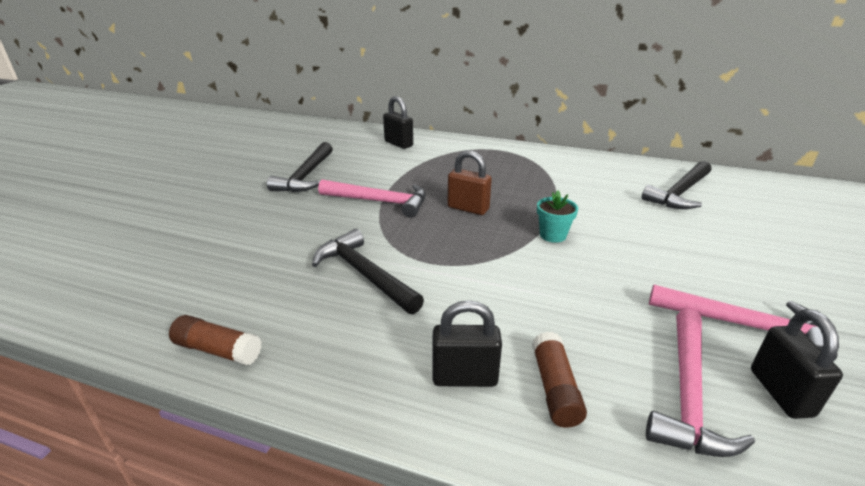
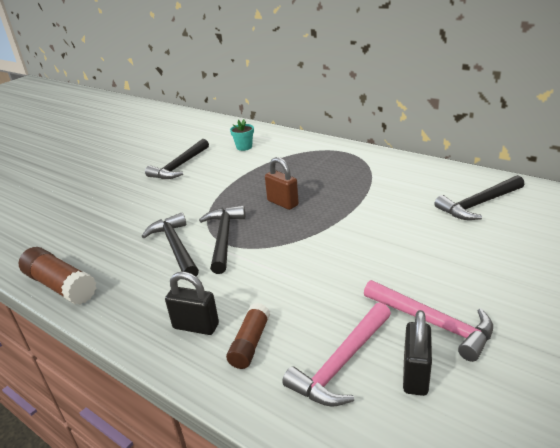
camera: 20 degrees right, 0 degrees up
brown glue stick [169,315,261,365] -> brown glue stick [19,247,96,305], size x1.56
pink hammer [318,179,426,218] -> none
black padlock [383,96,413,149] -> none
turquoise flower pot [537,191,578,243] -> turquoise flower pot moved to [230,119,254,151]
none -> black hammer [199,205,245,274]

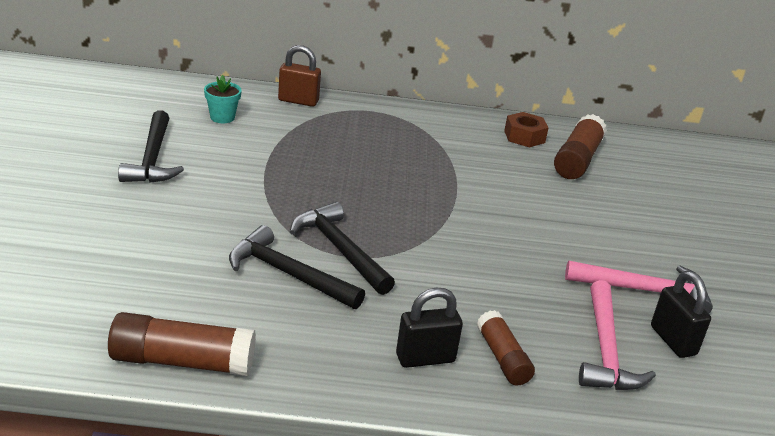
camera: 40 degrees left, 0 degrees up
brown padlock [265,157,299,210] -> brown padlock moved to [278,45,321,107]
black hammer [434,175,524,220] -> brown glue stick [554,114,607,179]
none -> brown nut [504,112,548,147]

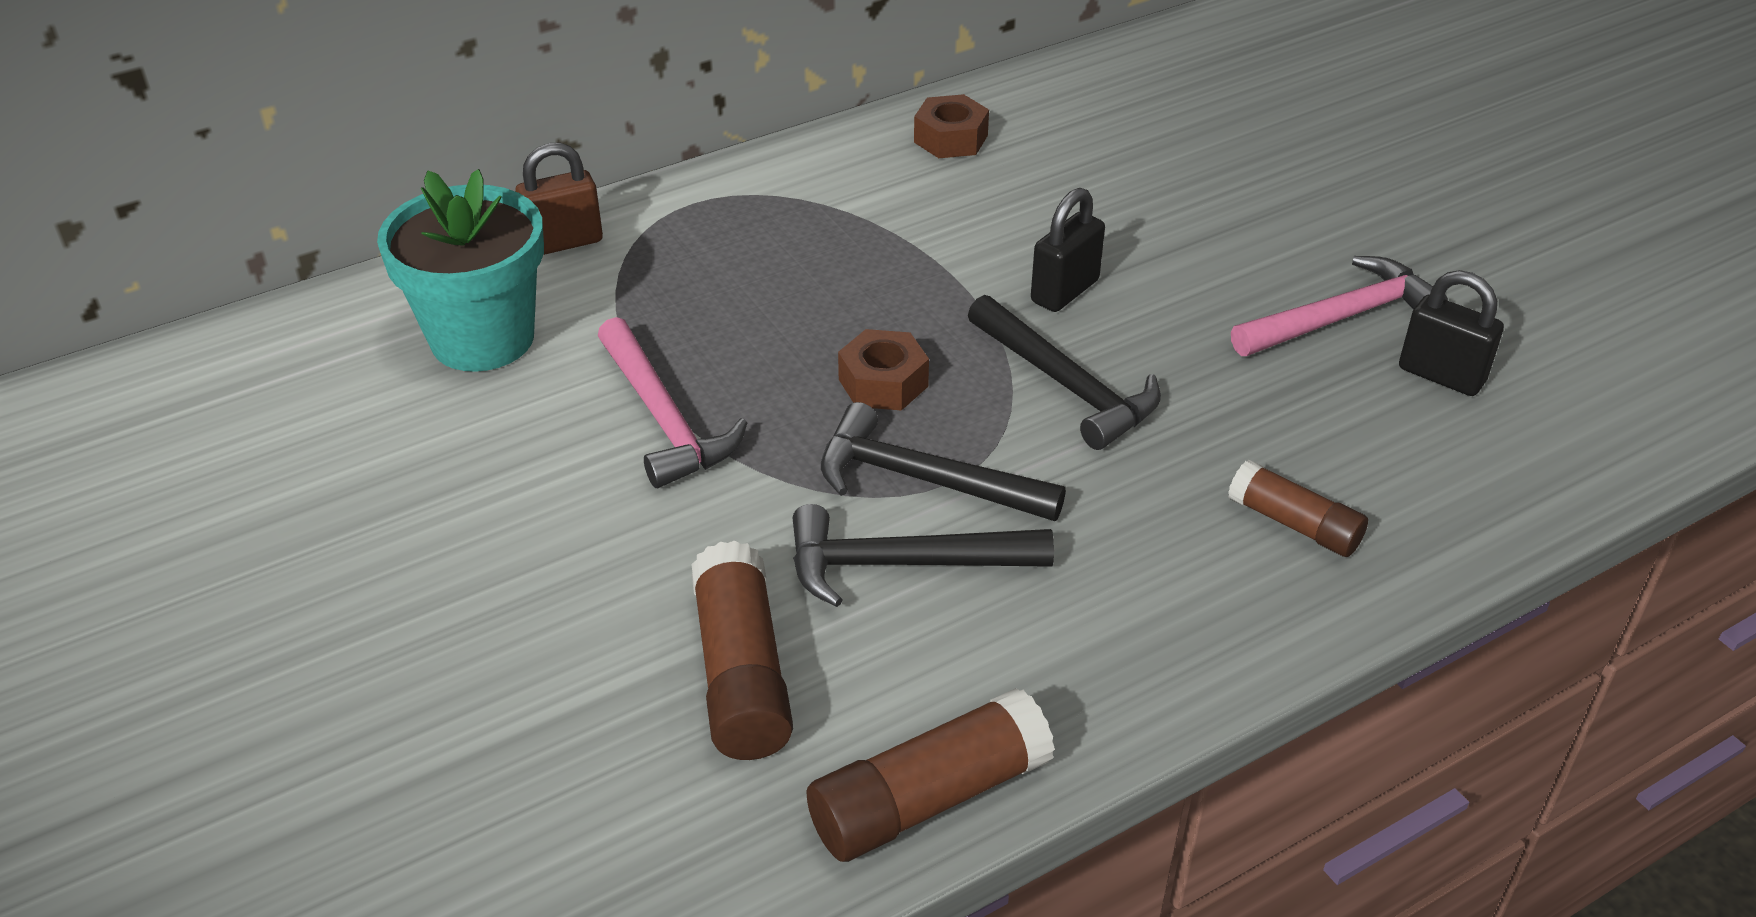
camera: 30 degrees left, 10 degrees up
black hammer [118,110,184,183] -> black hammer moved to [968,295,1161,450]
turquoise flower pot [204,75,242,123] -> turquoise flower pot [377,169,544,372], size x2.16
black padlock [396,287,463,368] -> black padlock moved to [1031,188,1105,312]
brown glue stick [554,114,607,179] -> brown glue stick moved to [691,540,793,760]
pink hammer [579,280,656,390] -> pink hammer moved to [598,317,747,488]
none -> brown nut [838,329,929,411]

